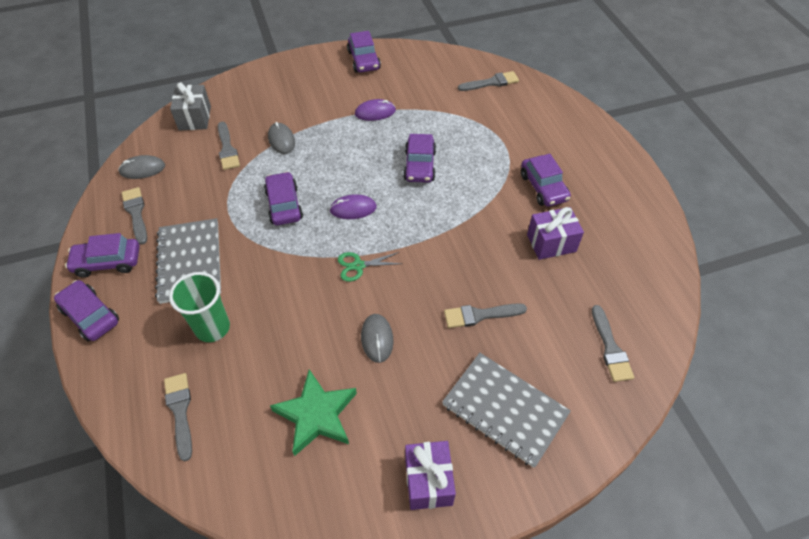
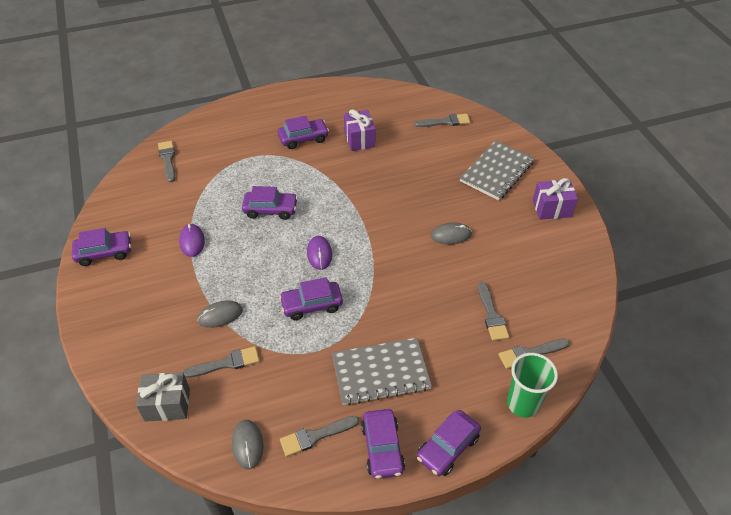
camera: 90 degrees left, 5 degrees down
green cup [169,272,230,342] -> green cup moved to [507,353,558,418]
green star [270,369,357,456] -> none
green scissors [338,252,402,282] -> none
grey brush [444,303,527,328] -> grey brush moved to [478,282,509,341]

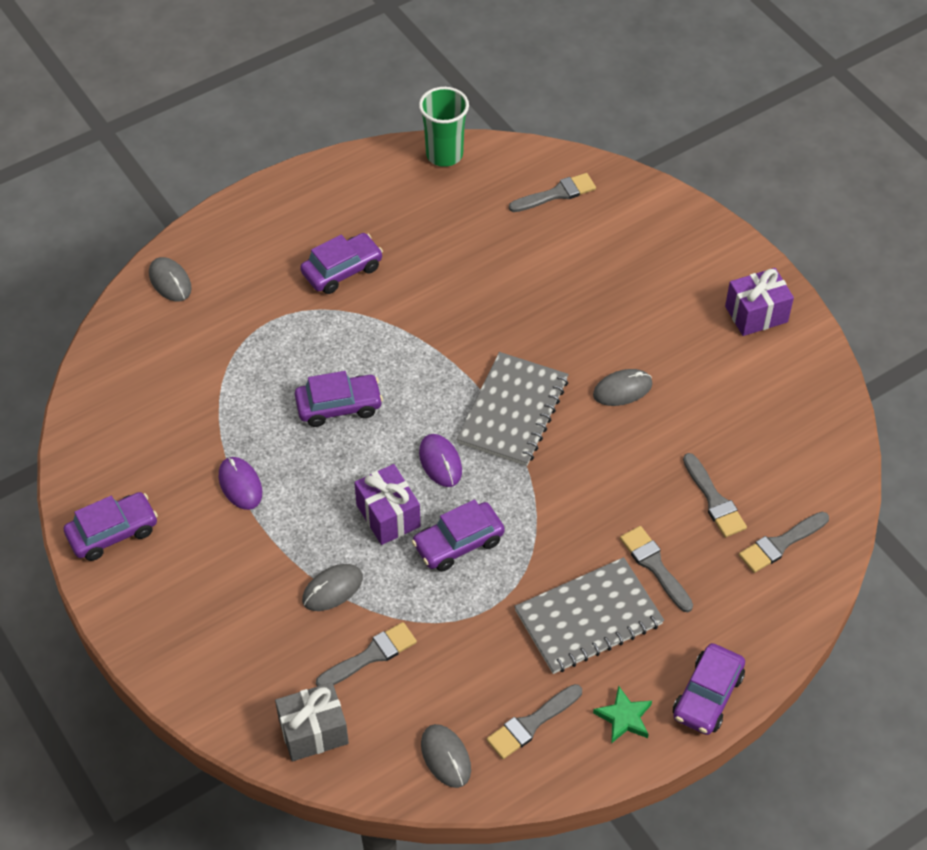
camera: 15 degrees left, 5 degrees up
grey brush [158,141,175,182] -> grey brush moved to [620,526,693,612]
purple gift [344,109,376,151] -> purple gift moved to [354,464,421,545]
purple car [361,409,405,479] -> green star [593,686,652,744]
grey notebook [460,140,535,200] -> grey notebook moved to [456,352,569,466]
green cup [507,353,558,418] -> green cup moved to [419,87,469,167]
none -> grey mouse [149,257,192,302]

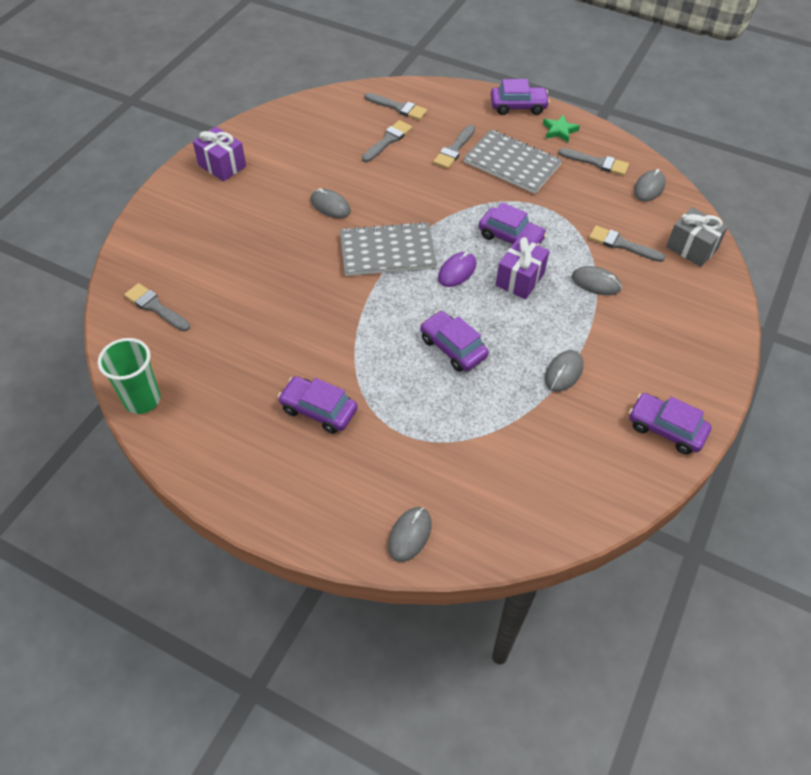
camera: 120 degrees left, 0 degrees up
purple mouse [219,457,262,510] -> grey mouse [545,350,583,392]

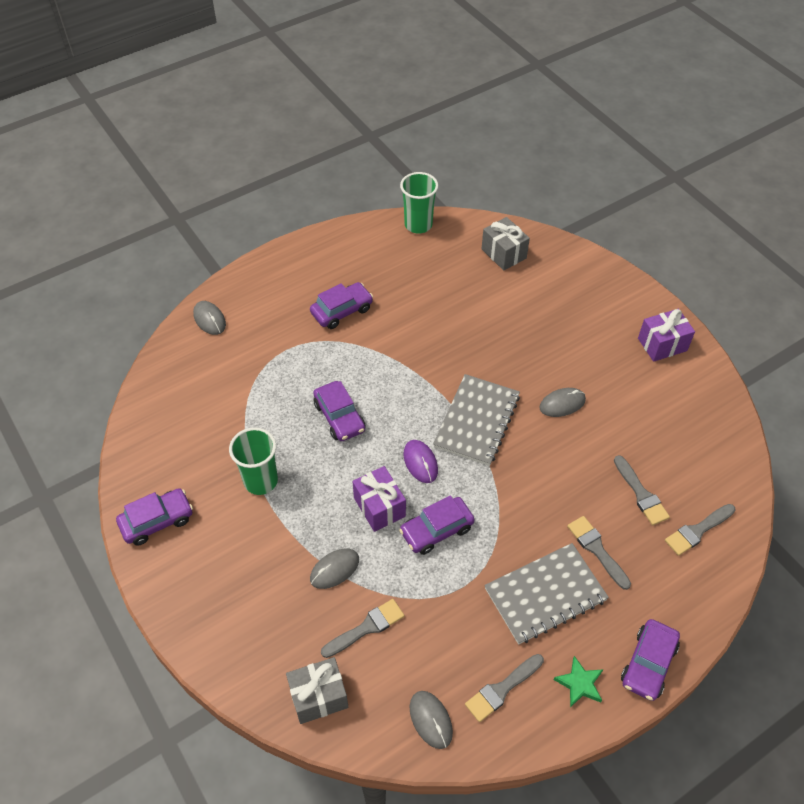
camera: 120 degrees right, 0 degrees up
grey brush [124,283,190,331] -> grey gift [481,217,530,271]
purple car [420,311,489,372] -> purple car turned 75 degrees clockwise [313,381,365,441]
grey mouse [545,350,583,392] -> green cup [229,427,278,495]

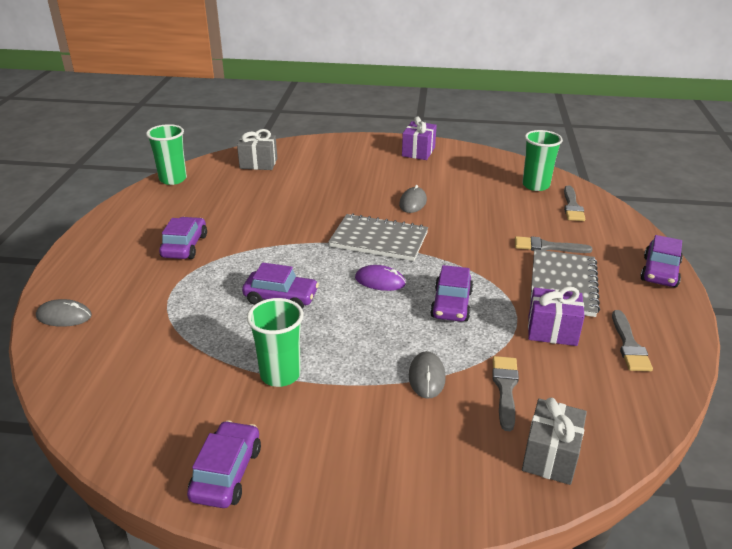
camera: 50 degrees left, 20 degrees down
purple gift [352,466,406,532] -> purple gift moved to [528,286,585,346]
grey mouse [410,691,453,749] -> none
grey notebook [433,374,520,466] -> grey notebook turned 45 degrees counterclockwise [328,213,428,261]
green star [554,656,603,707] -> none
grey brush [614,455,670,525] -> none
purple car [621,619,680,701] -> purple car turned 45 degrees clockwise [640,235,683,288]
none -> green cup [522,130,563,191]

